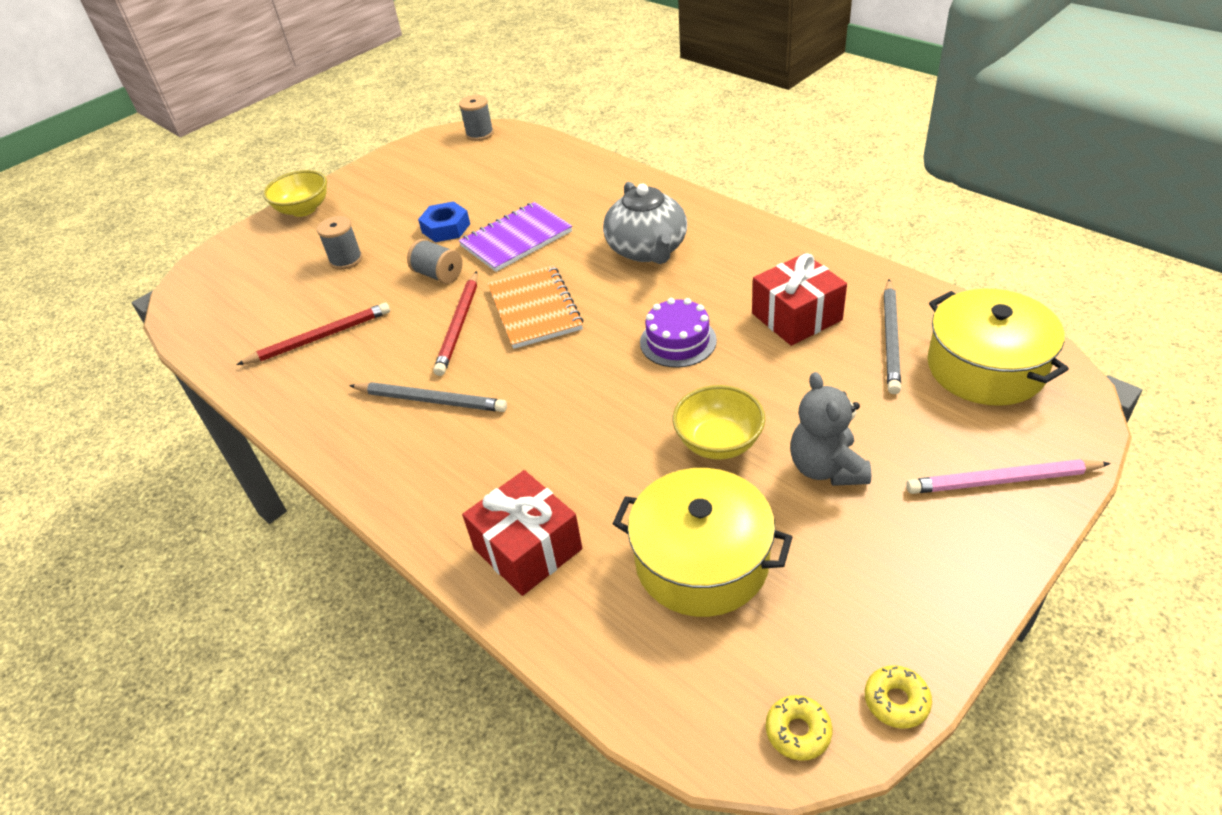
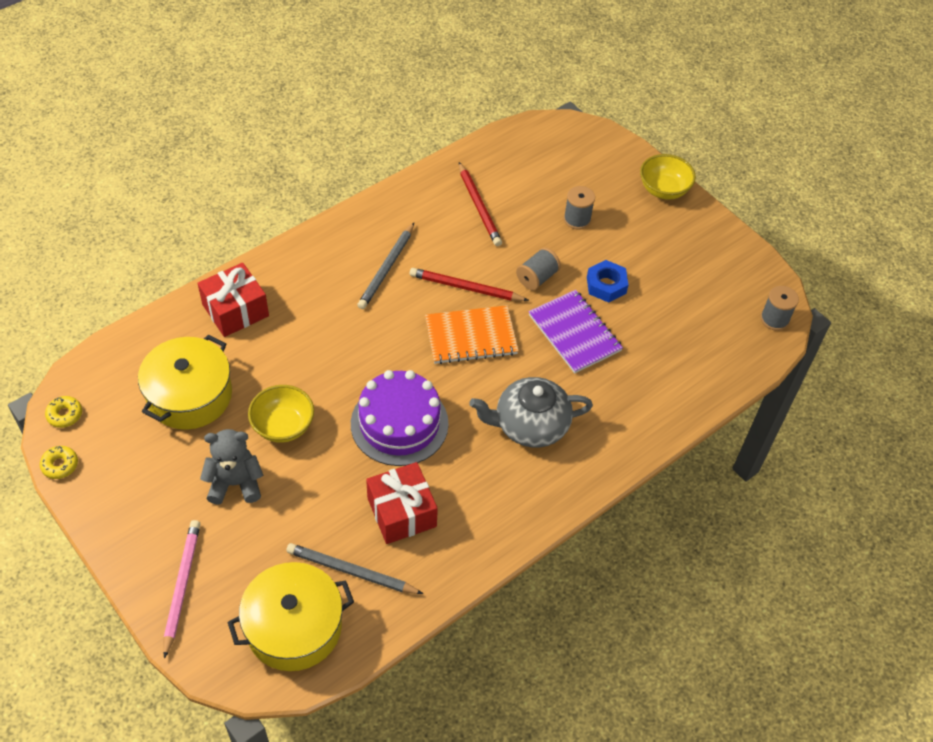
camera: 90 degrees right, 10 degrees up
purple cake [640,298,717,368] -> purple cake [351,370,449,466], size x1.58

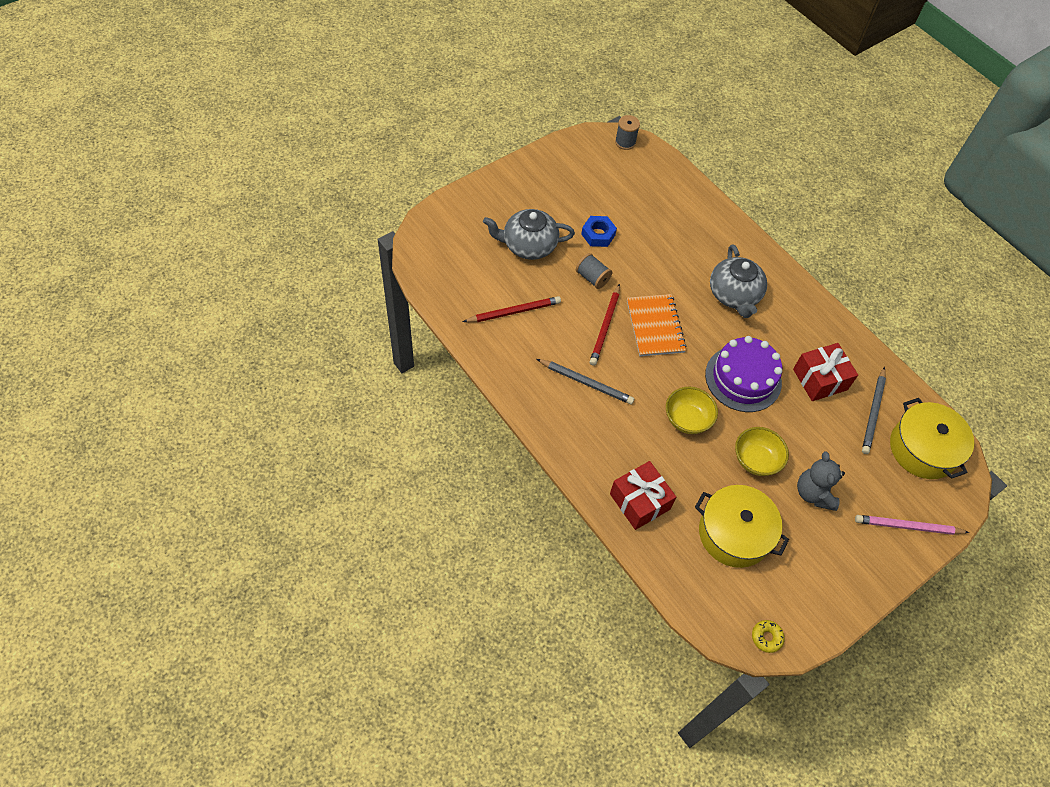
camera: 90 degrees left, 5 degrees up
yellow donut [40,446,78,479] -> none
purple notebook [529,290,623,373] -> none
grey spool [564,186,595,230] -> grey teapot [483,209,575,260]
yellow bowl [640,154,696,200] -> yellow bowl moved to [666,387,718,434]

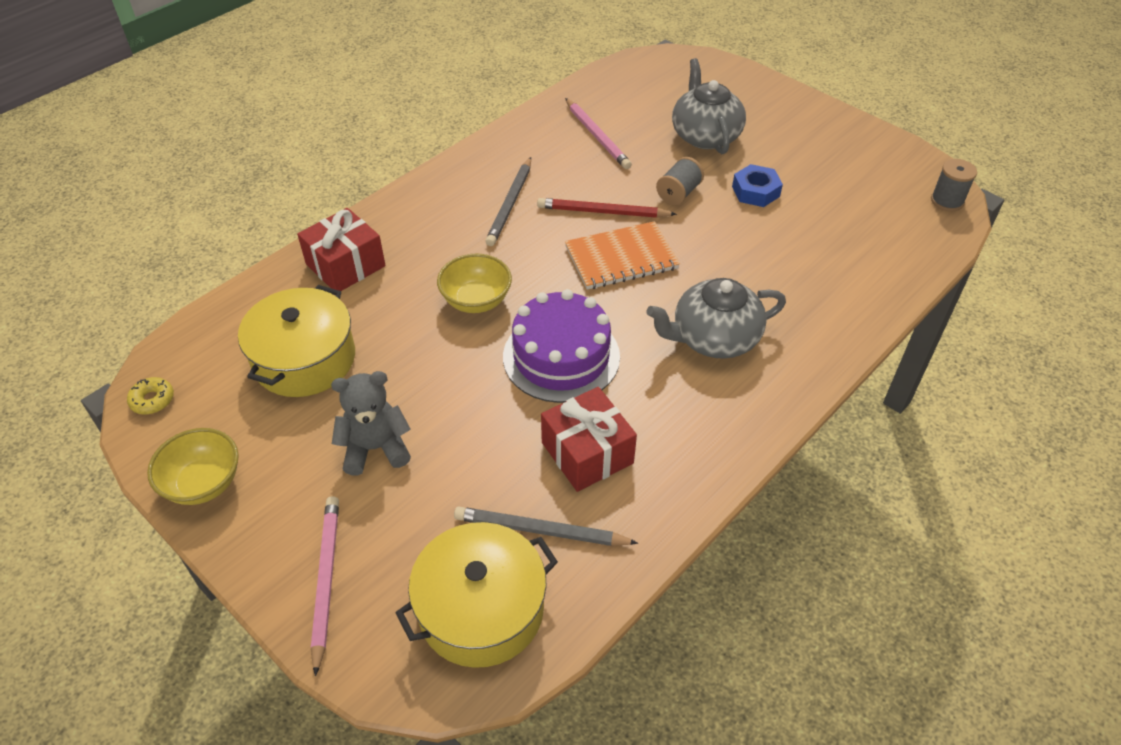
camera: 85 degrees right, 10 degrees down
red pencil [463,296,561,322] -> pink pencil [565,98,632,169]
yellow bowl [735,427,789,476] -> yellow bowl moved to [147,428,239,505]

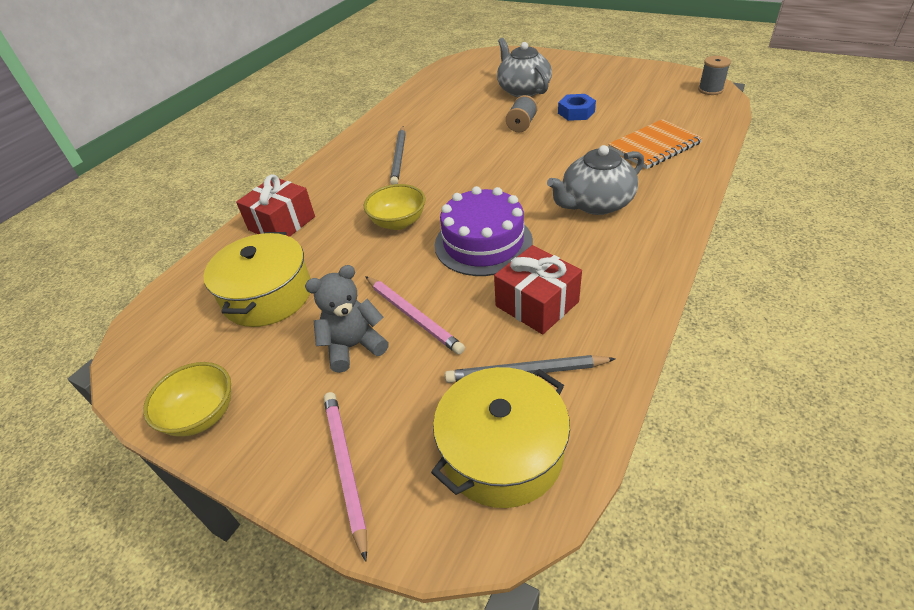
camera: 10 degrees left, 5 degrees down
yellow donut [127,377,174,415] -> none
red pencil [537,198,677,218] -> none
pink pencil [565,98,632,169] -> pink pencil moved to [365,276,465,355]
orange notebook [565,221,680,290] -> orange notebook moved to [608,119,703,169]

